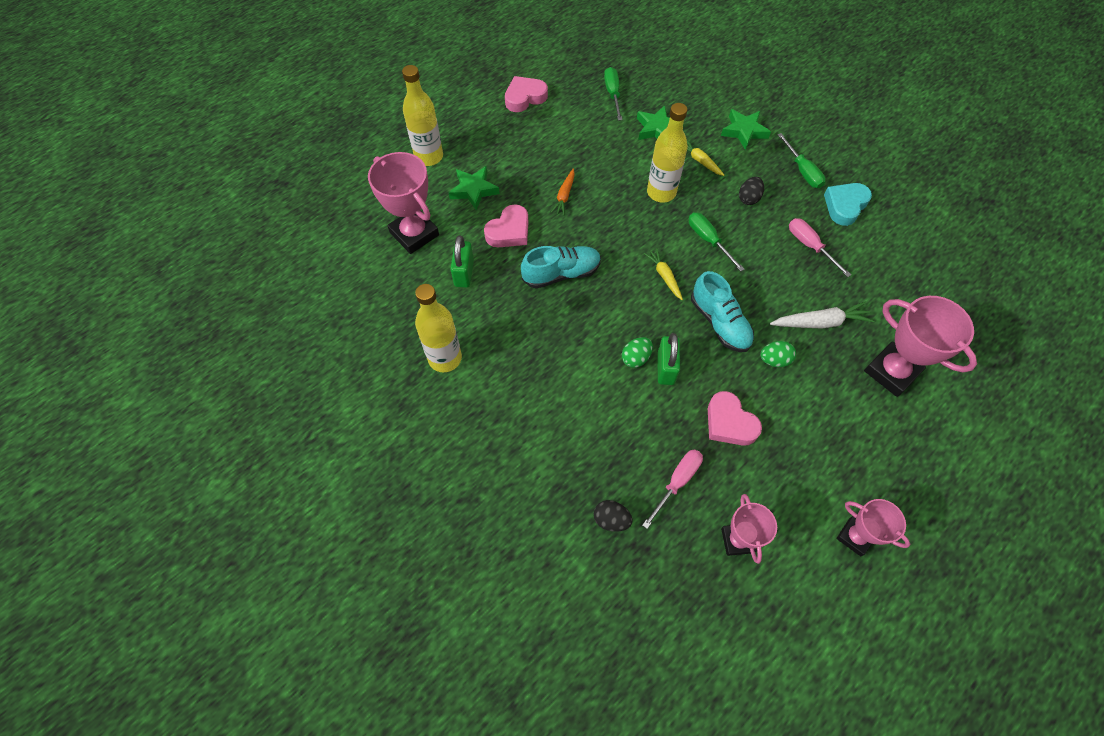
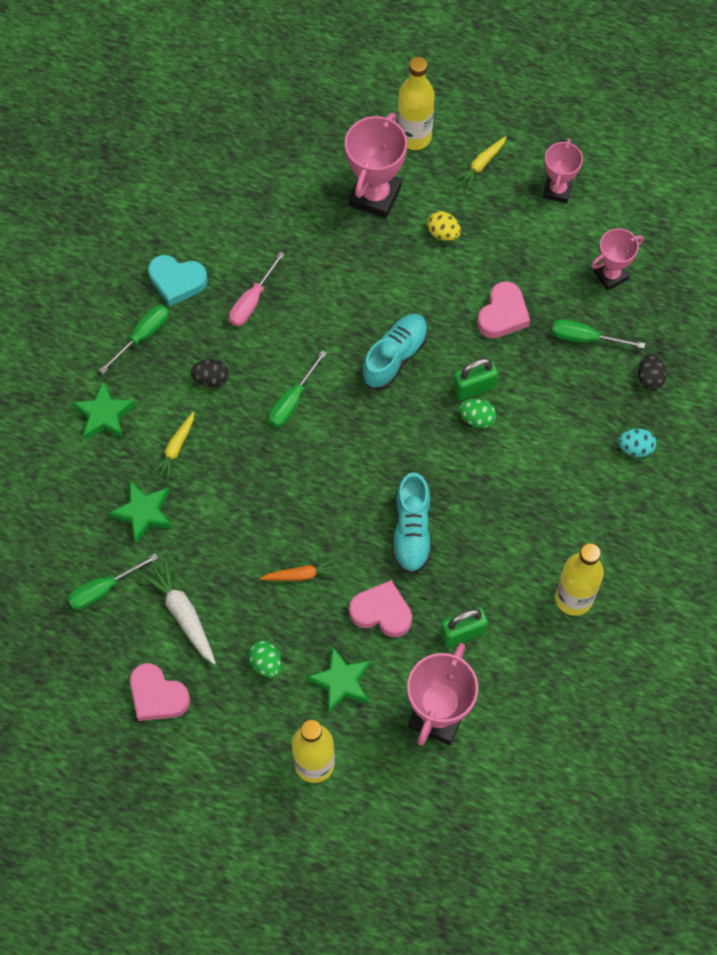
camera: 115 degrees left, 5 degrees up
turquoise shoe [521,246,601,289] -> turquoise shoe turned 135 degrees counterclockwise [392,472,432,574]
pink screwdriver [642,449,703,529] -> green screwdriver [552,319,645,349]
yellow carrot [644,248,683,300] -> yellow carrot moved to [456,136,506,188]
yellow bottle [647,103,688,202] -> yellow bottle moved to [397,57,435,150]
green egg [760,341,796,367] -> green egg moved to [248,641,281,678]
white carrot [770,301,874,329] -> white carrot moved to [142,560,216,664]
none -> yellow egg [427,211,461,241]
none -> turquoise egg [618,428,657,457]

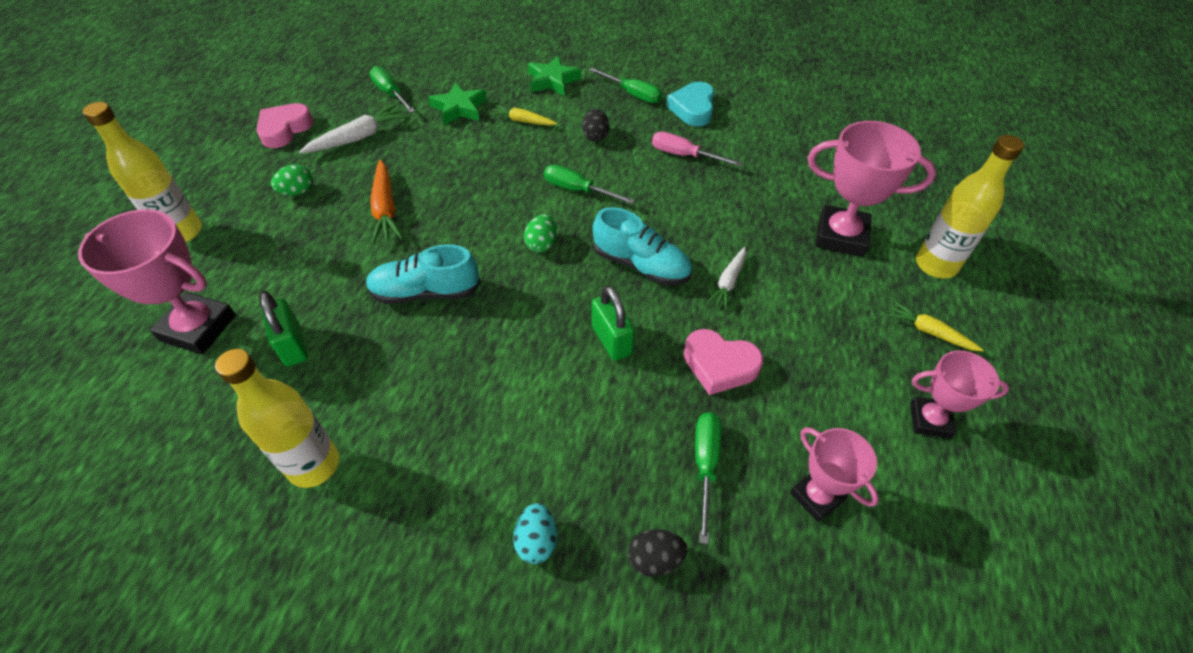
camera: 85 degrees right, 15 degrees down
orange carrot [260,559,338,581] -> orange carrot [370,160,403,244], size x1.53
green star [307,647,371,713] -> none
pink heart [349,580,412,637] -> none
yellow egg [427,211,461,241] -> none
green egg [459,399,496,428] -> green egg moved to [524,214,557,252]
none -> white carrot [707,247,746,310]

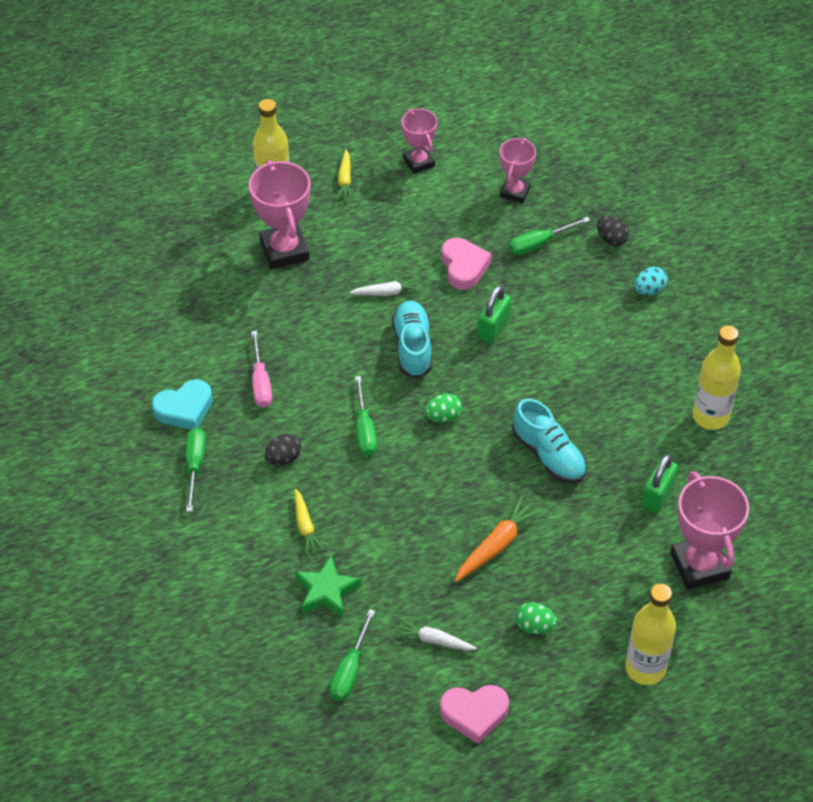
camera: 125 degrees left, 0 degrees up
white carrot [299,104,407,154] -> white carrot [395,619,477,650], size x0.66
green star [528,56,581,96] -> none

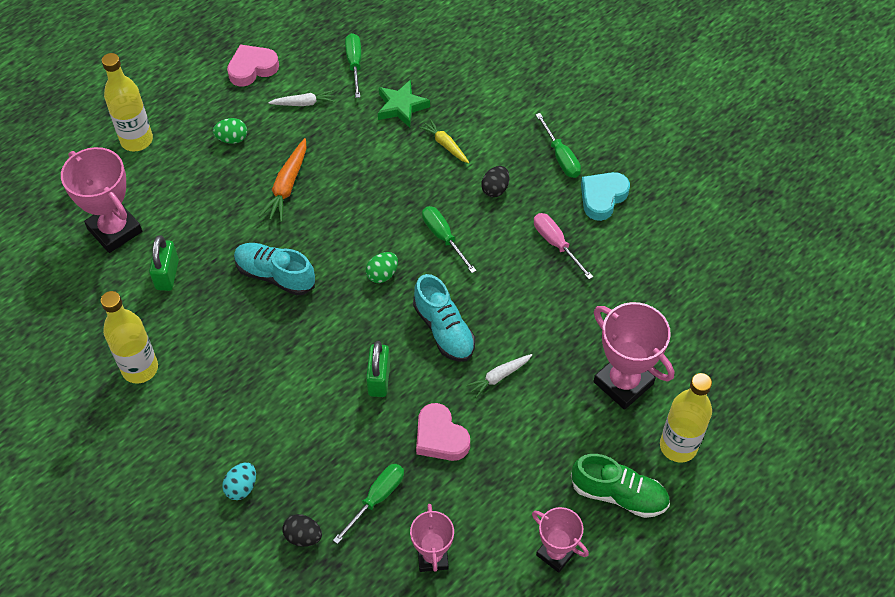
camera: 155 degrees right, 5 degrees up
yellow carrot [337,149,353,200] -> green shoe [571,454,670,518]

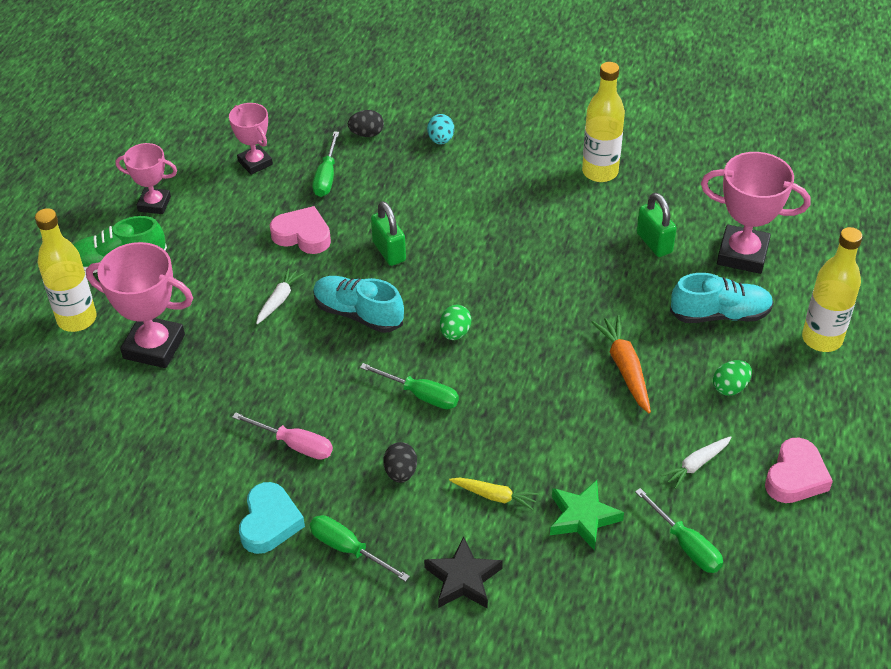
camera: 150 degrees right, 10 degrees down
turquoise shoe [234,243,315,296] -> turquoise shoe moved to [670,273,774,323]
none -> black star [424,537,503,609]

